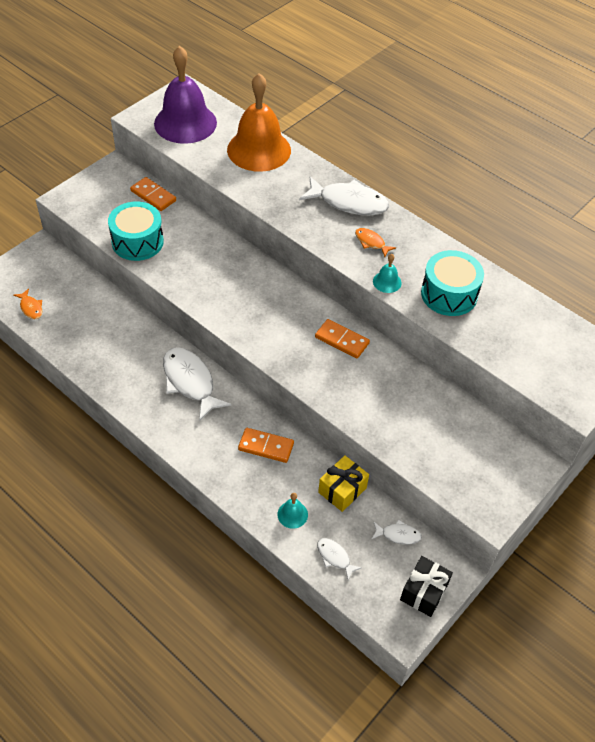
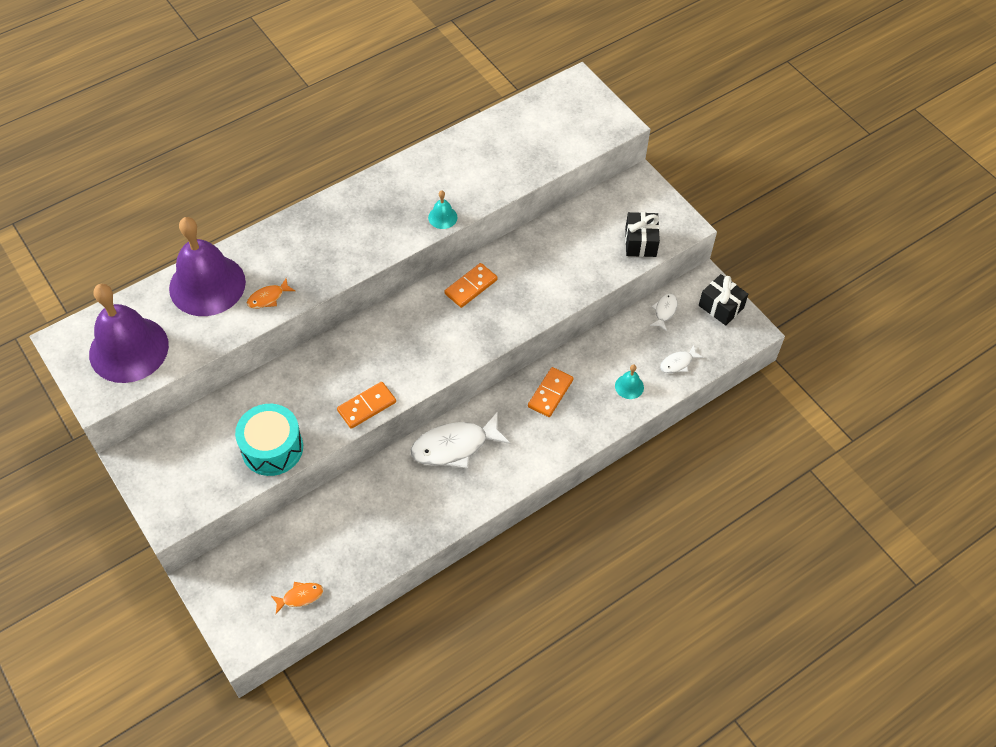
camera: 75 degrees left, 5 degrees up
orange domino [130,177,176,211] -> orange domino moved to [337,382,396,429]
orange bell [227,73,291,172] -> purple bell [169,217,246,316]
white fish [299,177,389,215] -> none
yellow gift [318,455,369,512] -> none
orange fish [355,228,396,257] -> orange fish moved to [247,278,295,309]
turquoise drum [421,250,484,316] -> none
none -> black gift [625,212,660,257]

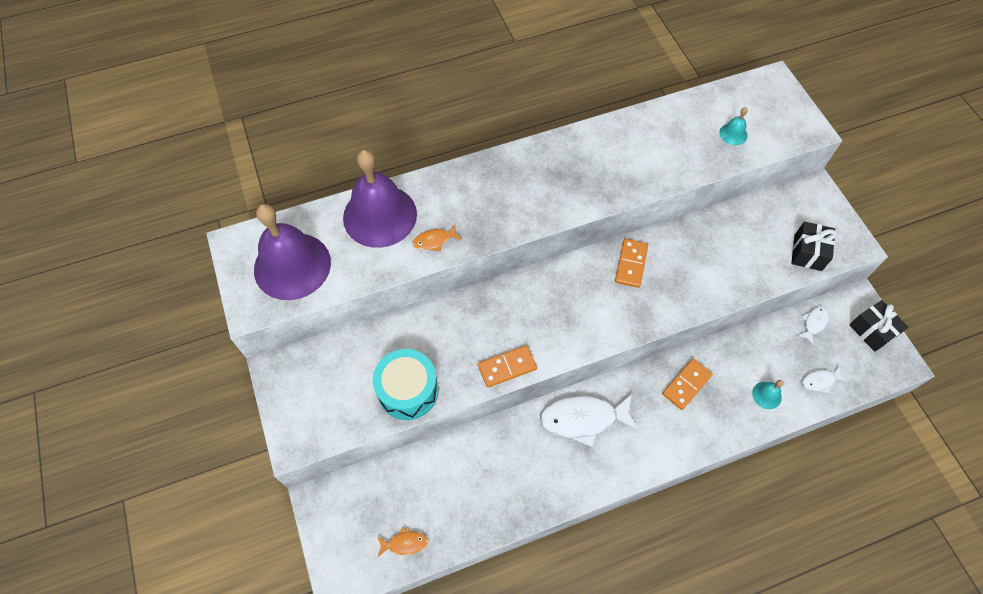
camera: 15 degrees right, 5 degrees up
turquoise bell [428,191,458,229] -> turquoise bell moved to [719,107,748,145]
orange domino [444,263,498,308] -> orange domino turned 45 degrees counterclockwise [615,239,648,288]

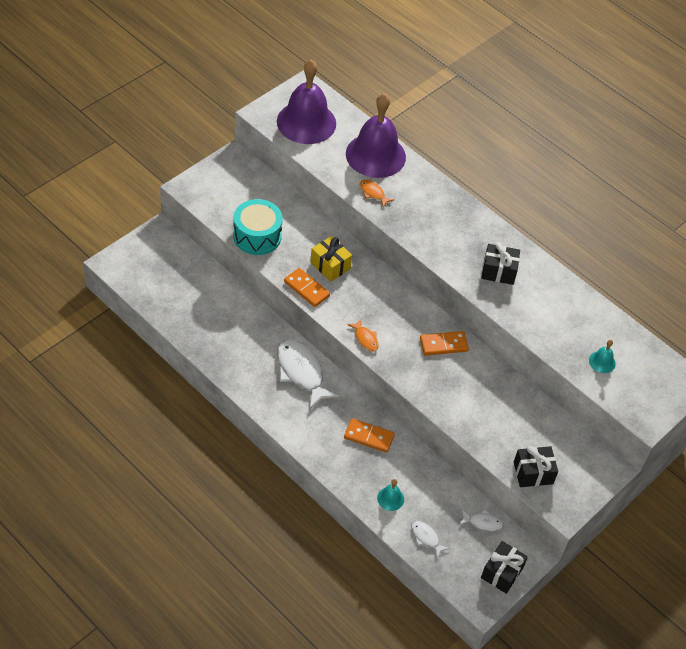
camera: 60 degrees right, 10 degrees down
orange fish [377,527,428,557] -> orange fish moved to [347,319,379,352]
none -> yellow gift [310,236,352,282]
none -> black gift [481,242,520,285]

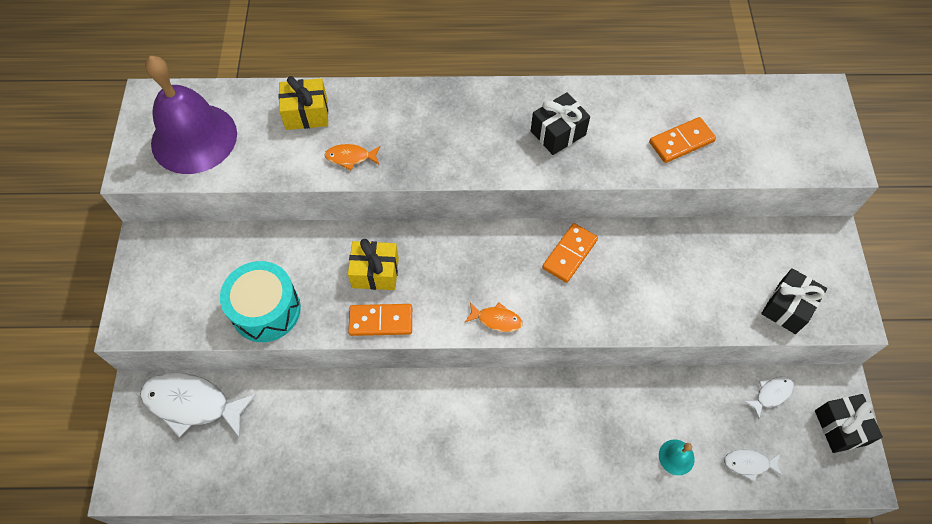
camera: 40 degrees left, 10 degrees up
white fish [277,339,339,409] -> white fish moved to [140,373,256,438]
orange domino [344,418,395,453] -> orange domino moved to [649,117,716,163]
purple bell [346,93,406,178] -> yellow gift [278,76,328,130]
turquoise bell [589,340,616,373] -> none

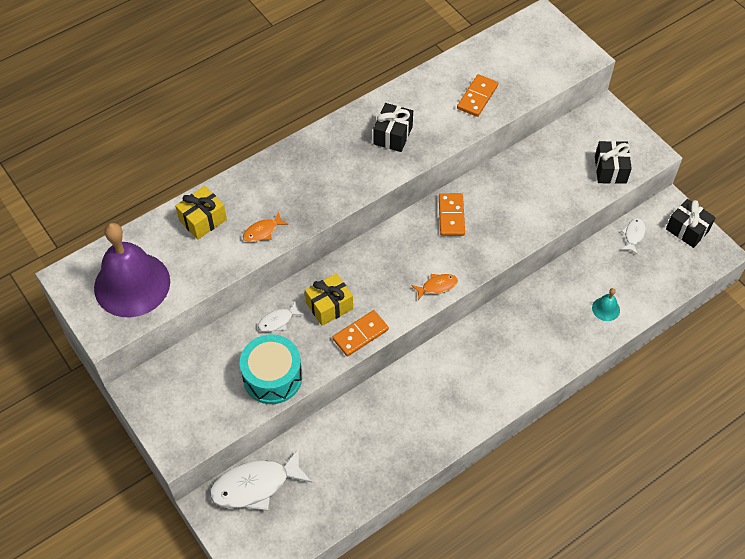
camera: 35 degrees left, 5 degrees down
white fish [724,450,783,482] -> white fish moved to [258,302,304,332]

